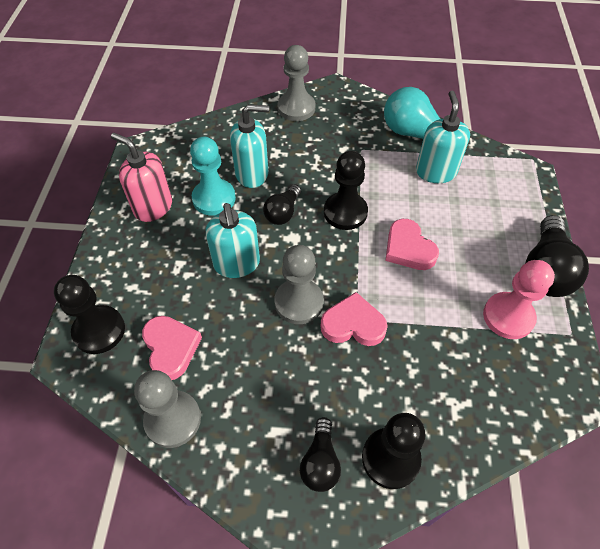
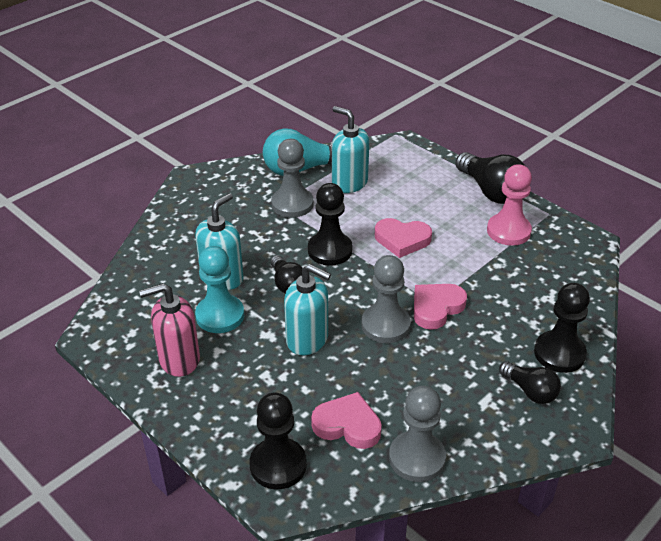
camera: 50 degrees left, 15 degrees down
grey pawn [278,45,316,121] -> grey pawn moved to [271,139,314,218]

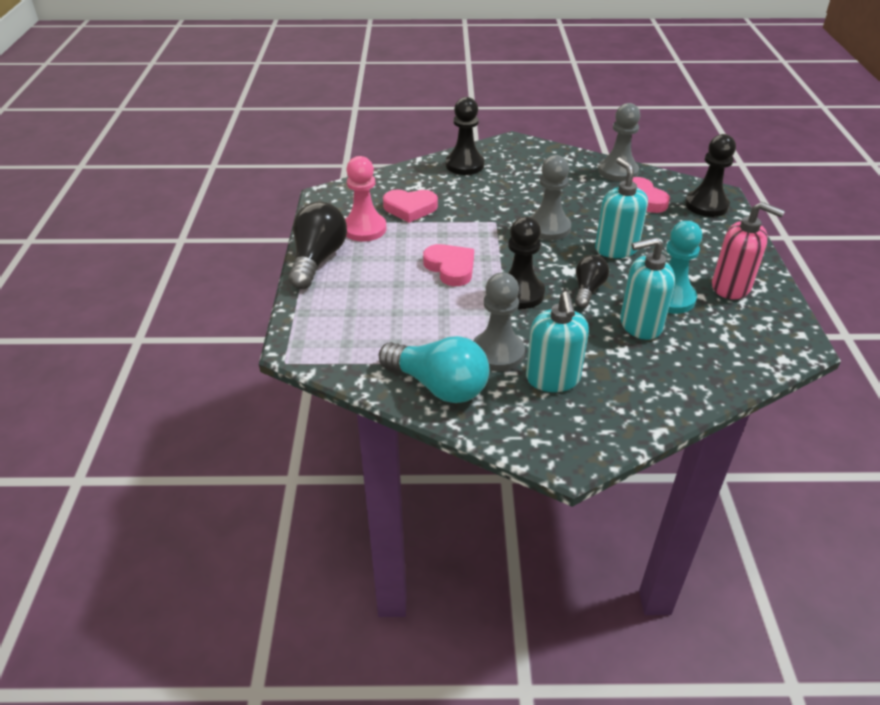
camera: 135 degrees left, 0 degrees up
turquoise soap dispenser [332,106,369,193] -> turquoise soap dispenser moved to [526,291,589,392]
pink heart [414,284,467,330] -> pink heart moved to [383,189,438,223]
black light bulb [499,361,561,404] -> none

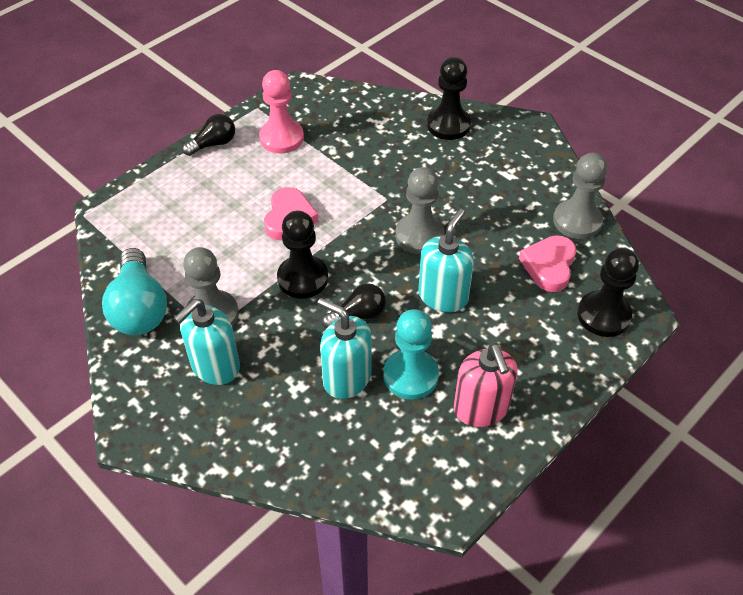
camera: 45 degrees right, 10 degrees up
black light bulb [289,202,347,289] -> black light bulb [182,114,235,156], size x0.59
pink heart [383,189,438,223] -> none

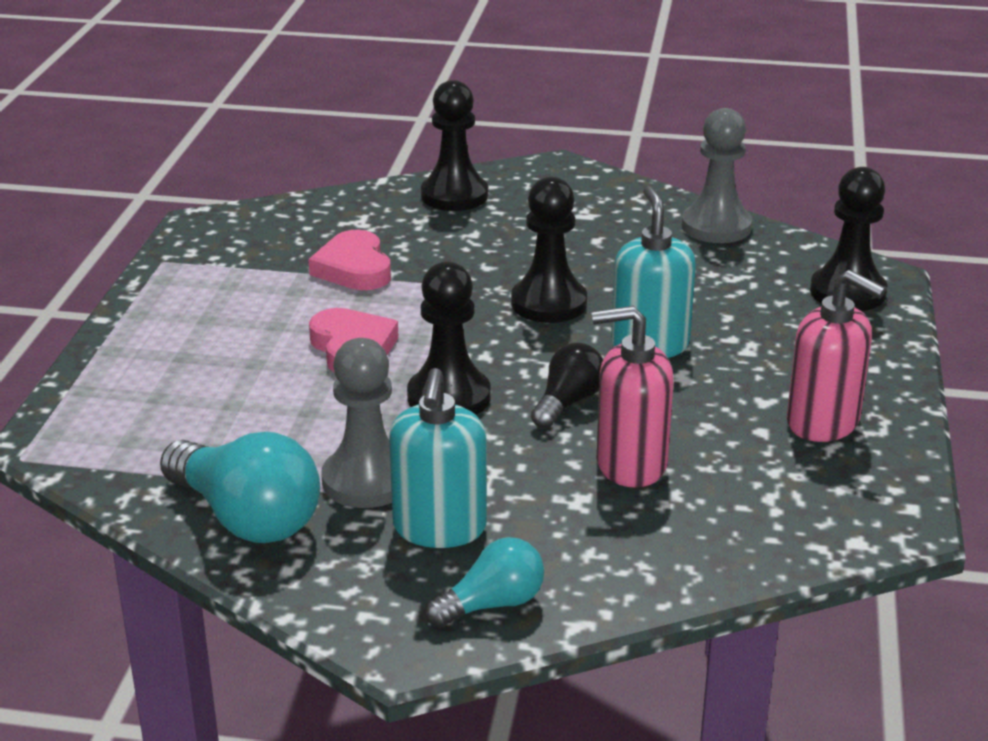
camera: 35 degrees left, 20 degrees down
black light bulb [182,114,235,156] -> none
pink pawn [259,70,304,153] -> none
turquoise soap dispenser [317,298,371,399] -> pink soap dispenser [592,306,674,488]
turquoise pawn [383,309,439,400] -> none
grey pawn [395,167,444,254] -> black pawn [511,177,587,323]
pink heart [519,235,576,292] -> pink heart moved to [308,230,391,290]
none -> turquoise light bulb [425,537,544,628]

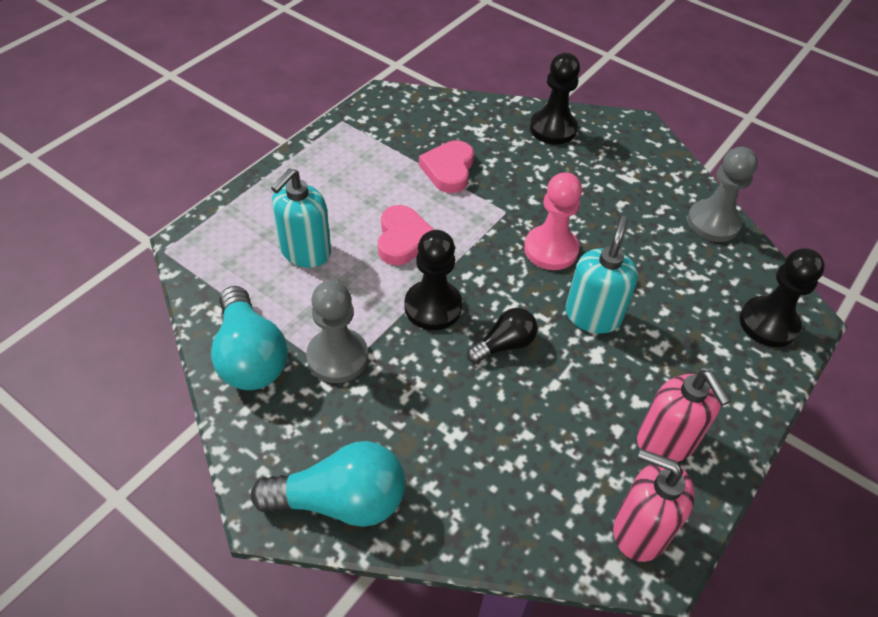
camera: 25 degrees right, 20 degrees up
turquoise soap dispenser [389,368,487,548] -> turquoise soap dispenser moved to [271,168,331,268]
turquoise light bulb [425,537,544,628] -> turquoise light bulb [251,441,405,527], size x1.70
black pawn [511,177,587,323] -> pink pawn [524,172,582,270]
pink soap dispenser [592,306,674,488] -> pink soap dispenser moved to [613,449,695,562]

